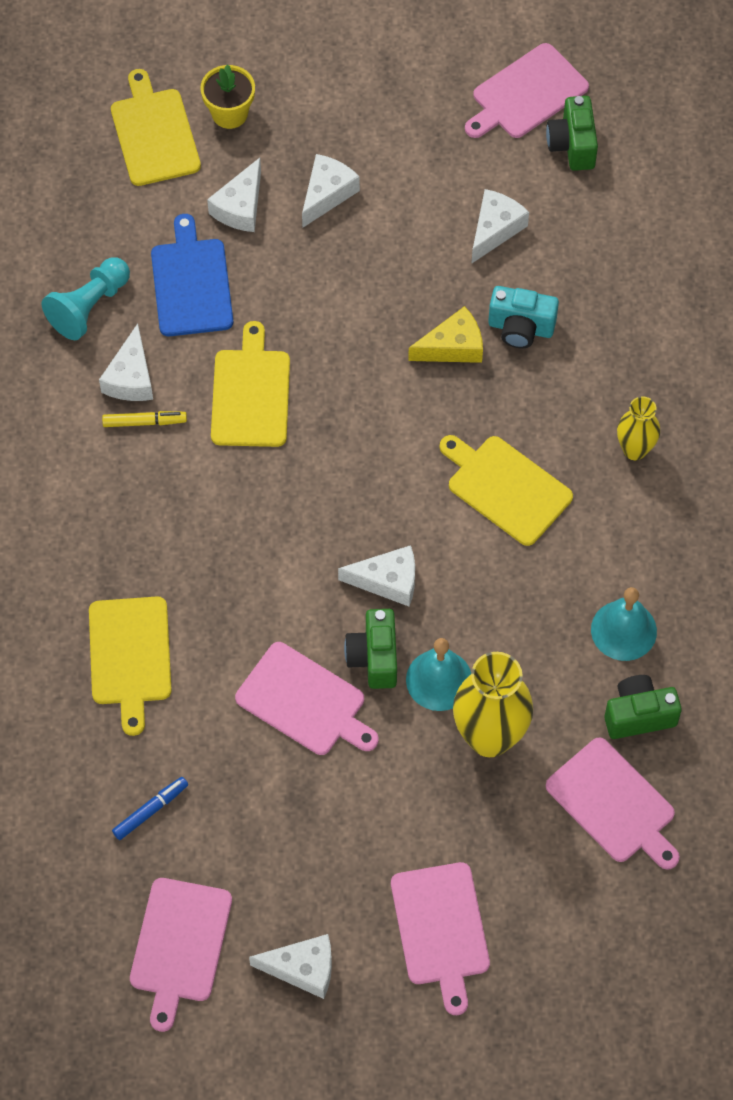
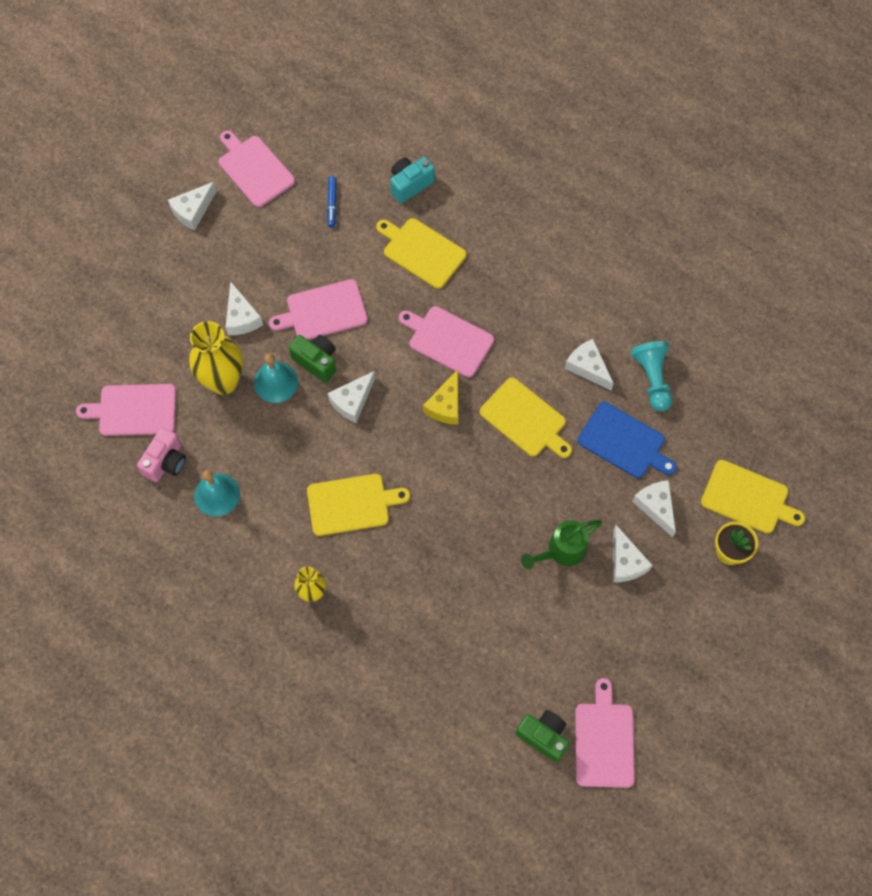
camera: 130 degrees right, 5 degrees up
yellow marker [102,411,187,427] -> none
pink cutting board [391,862,490,1015] -> pink cutting board moved to [399,306,494,378]
yellow cheese [408,306,483,363] -> yellow cheese moved to [423,369,458,425]
white cheese [472,189,529,263] -> white cheese moved to [225,281,263,335]
turquoise camera [488,286,559,348] -> turquoise camera moved to [390,157,435,203]
green camera [604,675,682,739] -> pink camera [137,427,186,482]
none -> green watering can [521,520,602,569]

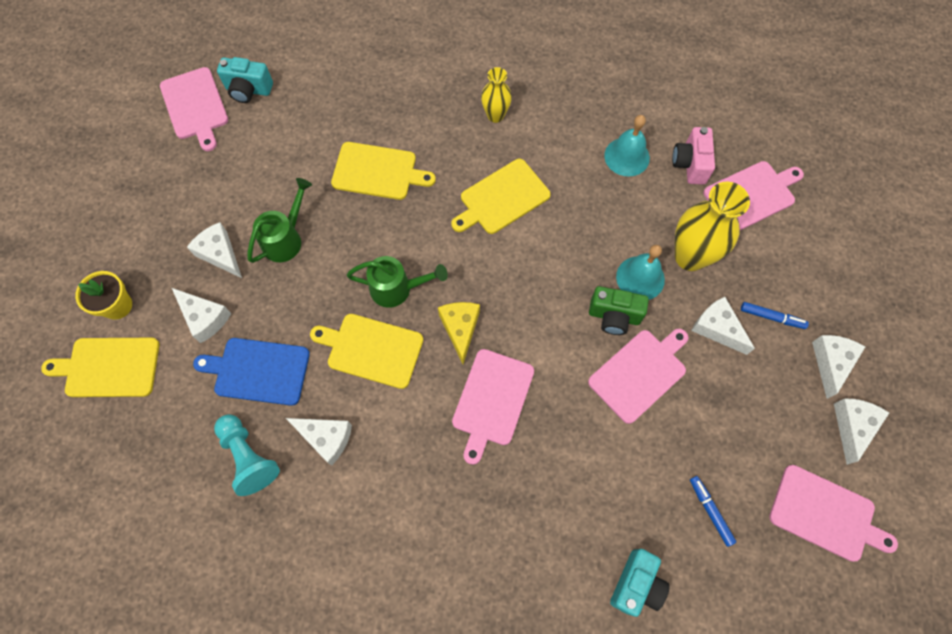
camera: 155 degrees right, 0 degrees up
white cheese [328,371,375,423] -> white cheese moved to [812,335,865,399]
yellow cutting board [376,218,467,289] -> yellow cutting board moved to [331,142,436,200]
pink cutting board [399,306,494,378] -> pink cutting board turned 105 degrees clockwise [452,349,534,465]
green camera [516,710,570,762] -> turquoise camera [217,57,273,103]
none -> green watering can [346,256,448,308]
none -> blue marker [741,302,809,329]

